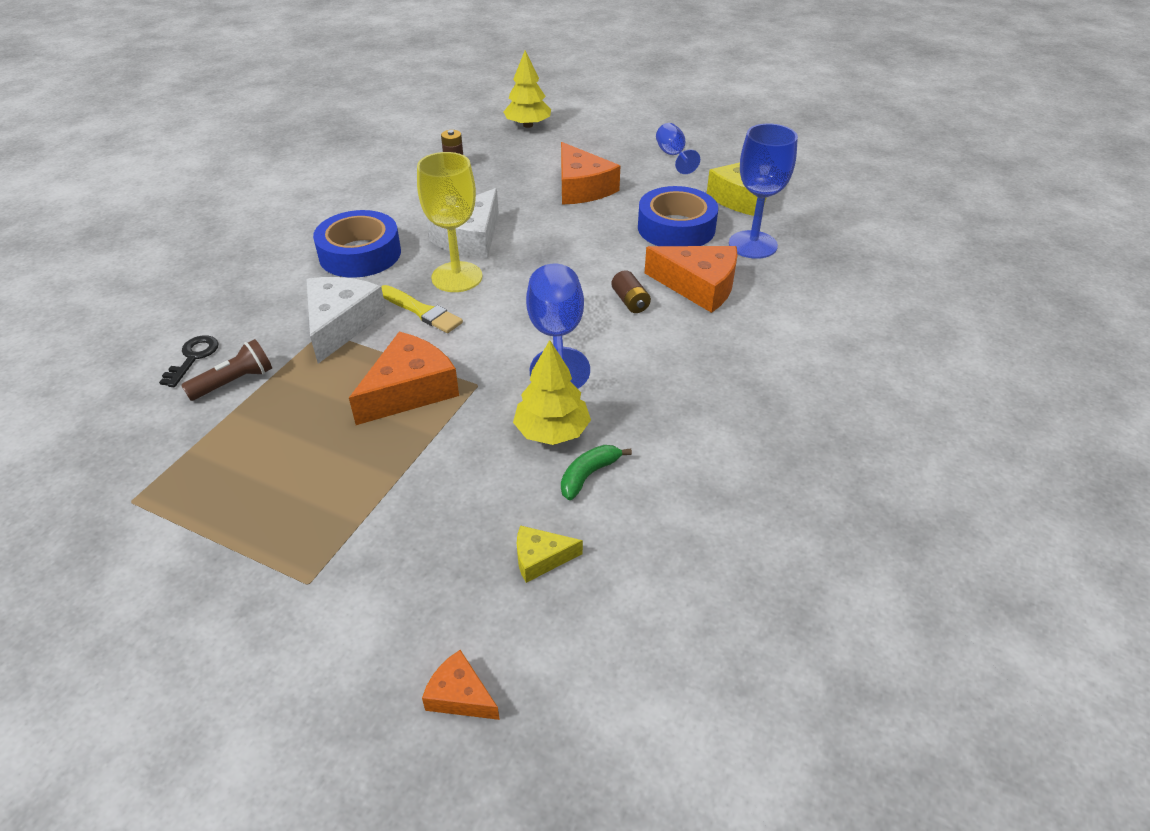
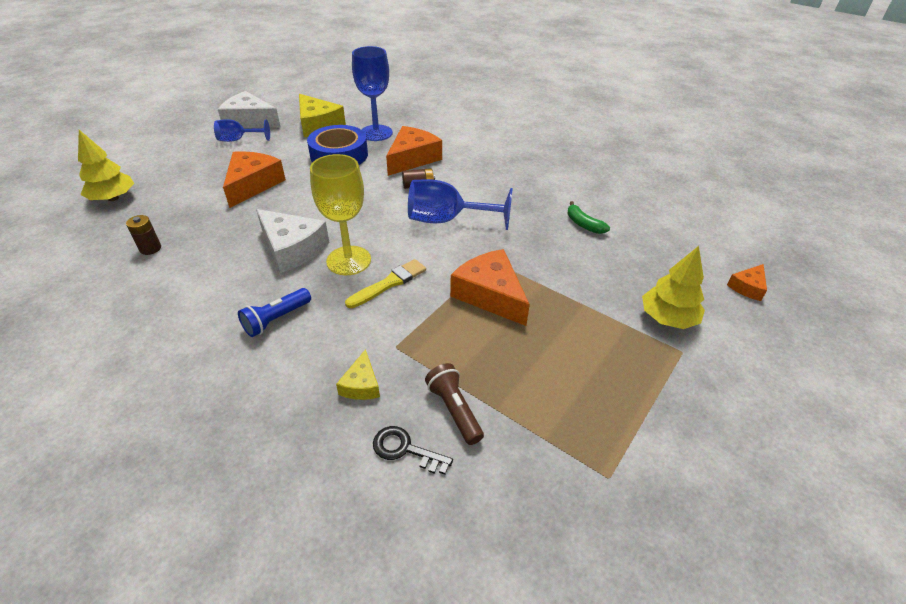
camera: 80 degrees left, 0 degrees up
white cheese [306,277,386,364] -> white cheese moved to [218,91,280,128]
blue tape [313,210,401,278] -> blue flashlight [238,288,311,337]
yellow tree [513,340,591,445] -> yellow tree moved to [642,246,705,329]
yellow cheese [517,525,583,583] -> yellow cheese moved to [336,349,380,400]
orange cheese [561,142,620,205] -> orange cheese turned 60 degrees counterclockwise [223,151,286,208]

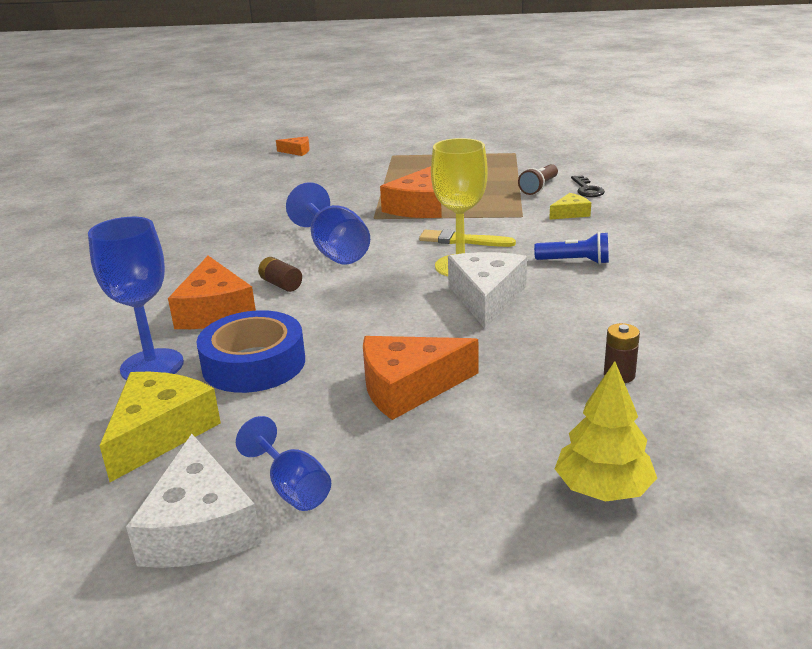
camera: 120 degrees left, 15 degrees down
orange cheese [386,126,442,176] -> orange cheese turned 105 degrees counterclockwise [168,256,256,329]
green banana [567,201,610,234] -> none
yellow tree [642,246,705,329] -> none

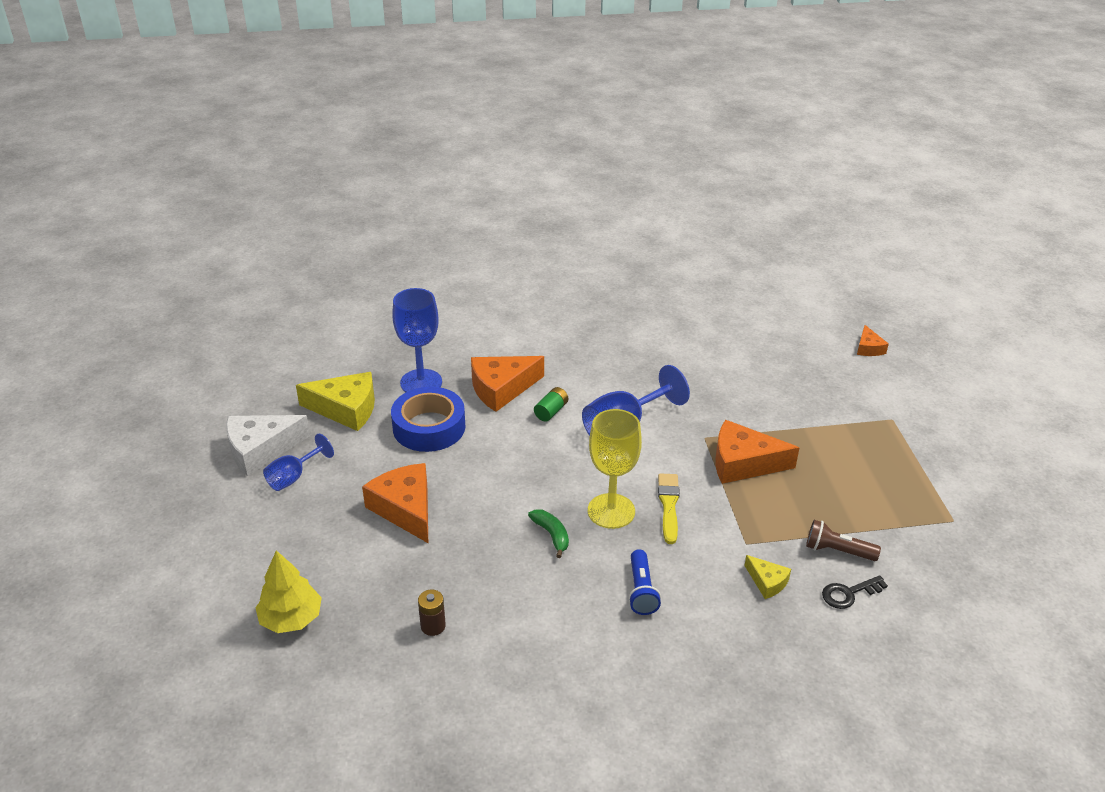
camera: 75 degrees right, 10 degrees up
brown battery [258,257,302,292] -> green battery [534,387,568,422]
white cheese [448,252,527,328] -> green banana [528,509,569,558]

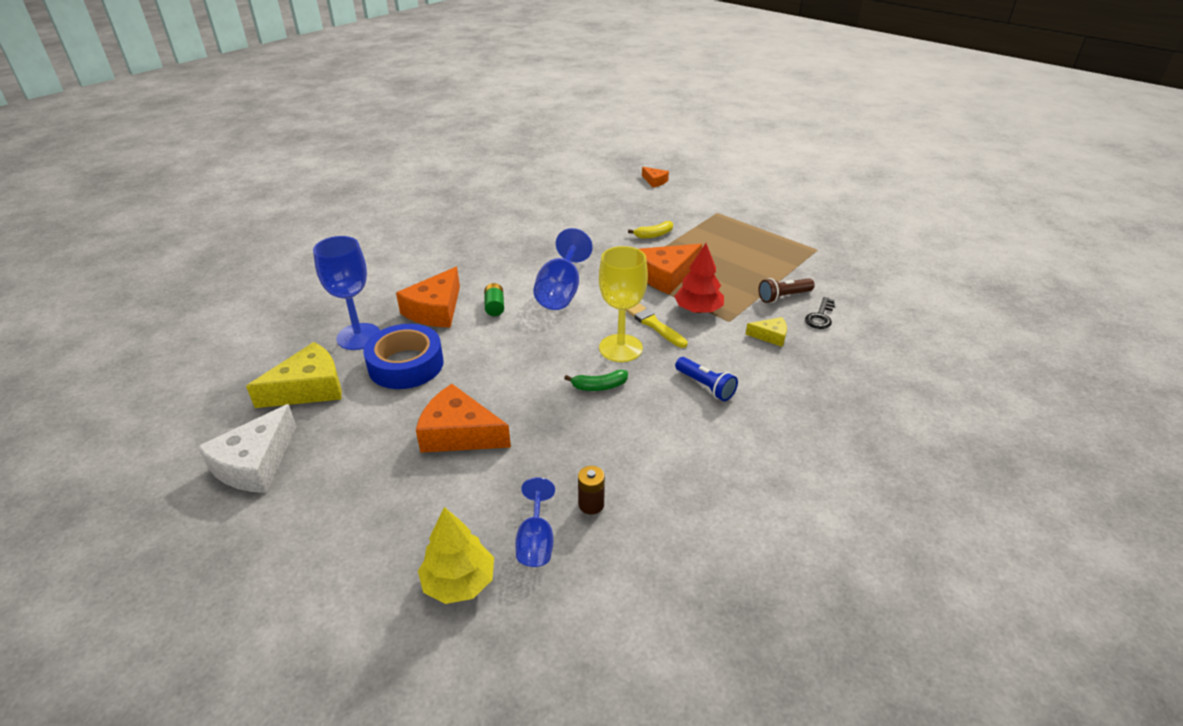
camera: 40 degrees left, 0 degrees up
blue goblet [263,434,334,491] -> blue goblet moved to [515,477,555,567]
green banana [528,509,569,558] -> green banana turned 150 degrees clockwise [564,370,628,391]
none -> yellow banana [628,221,673,238]
none -> red tree [674,243,724,313]

